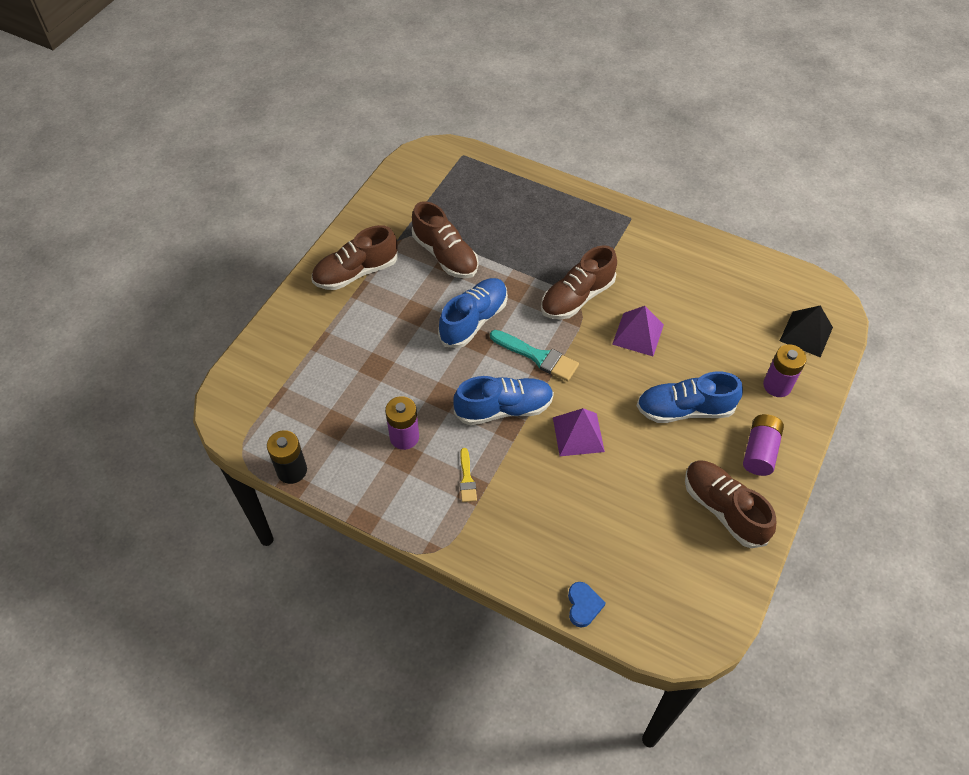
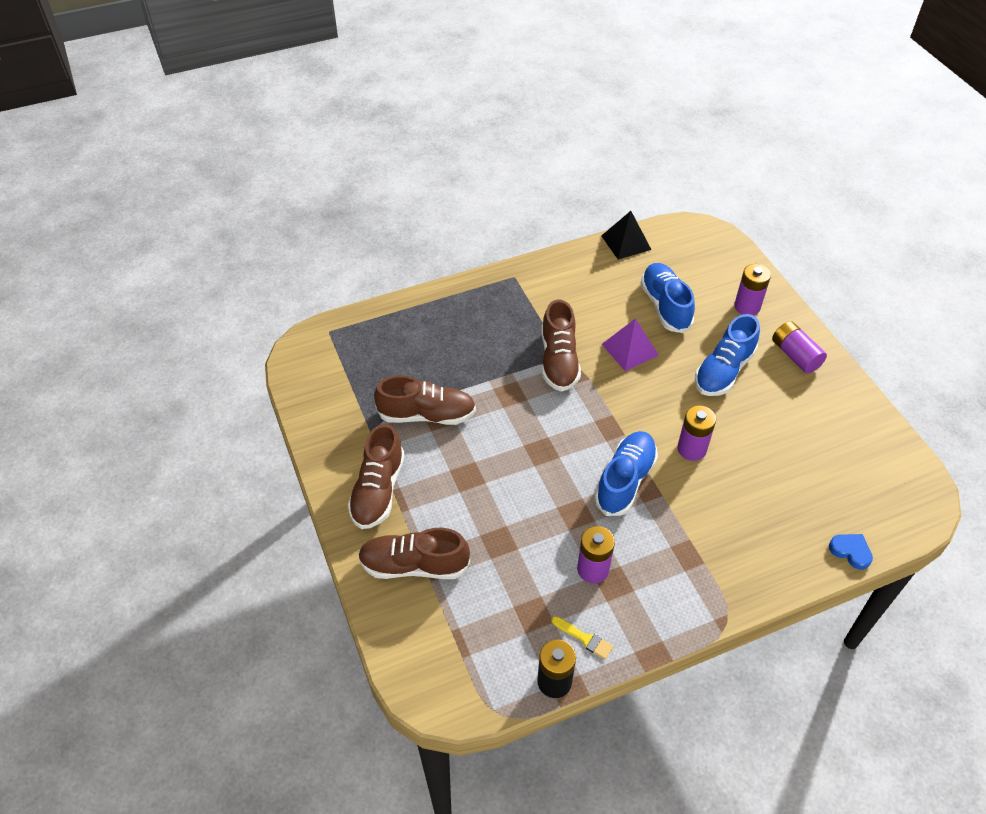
camera: 50 degrees left, 5 degrees down
blue shoe [438,278,508,348] -> blue shoe moved to [641,263,695,333]
yellow brush [460,448,477,502] -> yellow brush moved to [551,616,613,659]
turquoise brush [490,330,579,381] -> none
purple pyramid [553,408,605,456] -> purple battery [677,405,716,461]
brown shoe [685,460,776,548] -> brown shoe moved to [358,528,470,579]
black pyramid [780,306,833,358] -> black pyramid moved to [601,211,652,260]

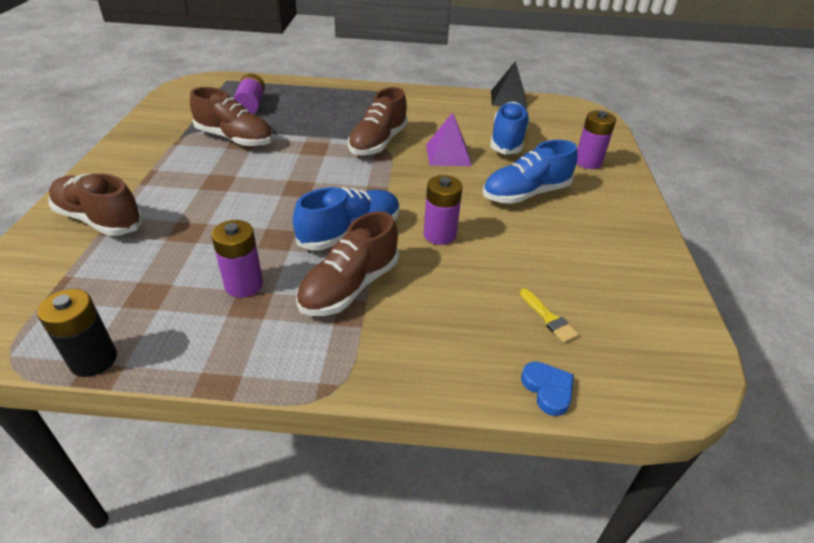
camera: 25 degrees right, 10 degrees down
brown shoe [348,424,405,529] -> brown shoe moved to [296,212,399,316]
yellow brush [551,616,613,659] -> yellow brush moved to [520,289,579,343]
purple battery [772,321,827,373] -> purple battery moved to [234,74,265,114]

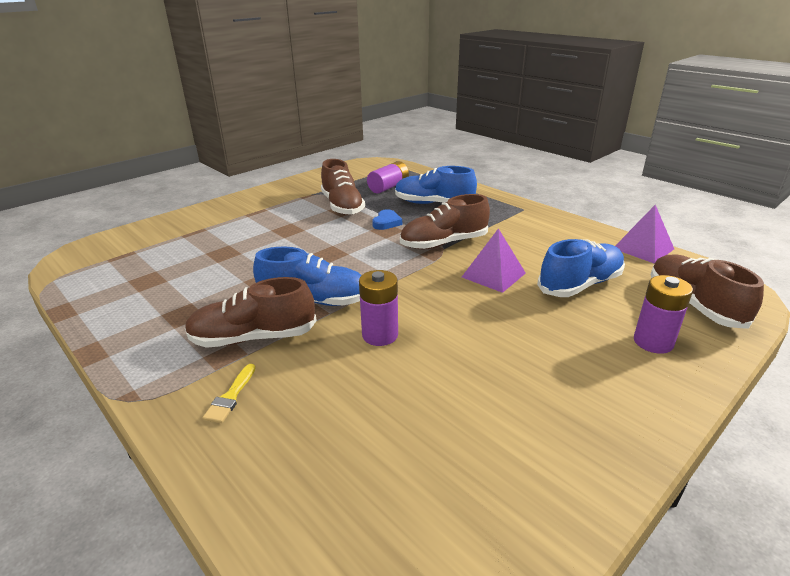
camera: 45 degrees right, 10 degrees down
black battery [37,289,117,377] -> none
brown shoe [48,173,144,236] -> brown shoe moved to [651,255,764,329]
purple battery [211,220,263,298] -> none
blue shoe [482,140,577,204] -> blue shoe moved to [395,166,477,204]
black pyramid [491,61,527,108] -> purple pyramid [615,205,674,264]
yellow brush [520,289,579,343] -> yellow brush moved to [203,364,255,423]
blue heart [521,361,574,416] -> blue heart moved to [372,209,402,230]

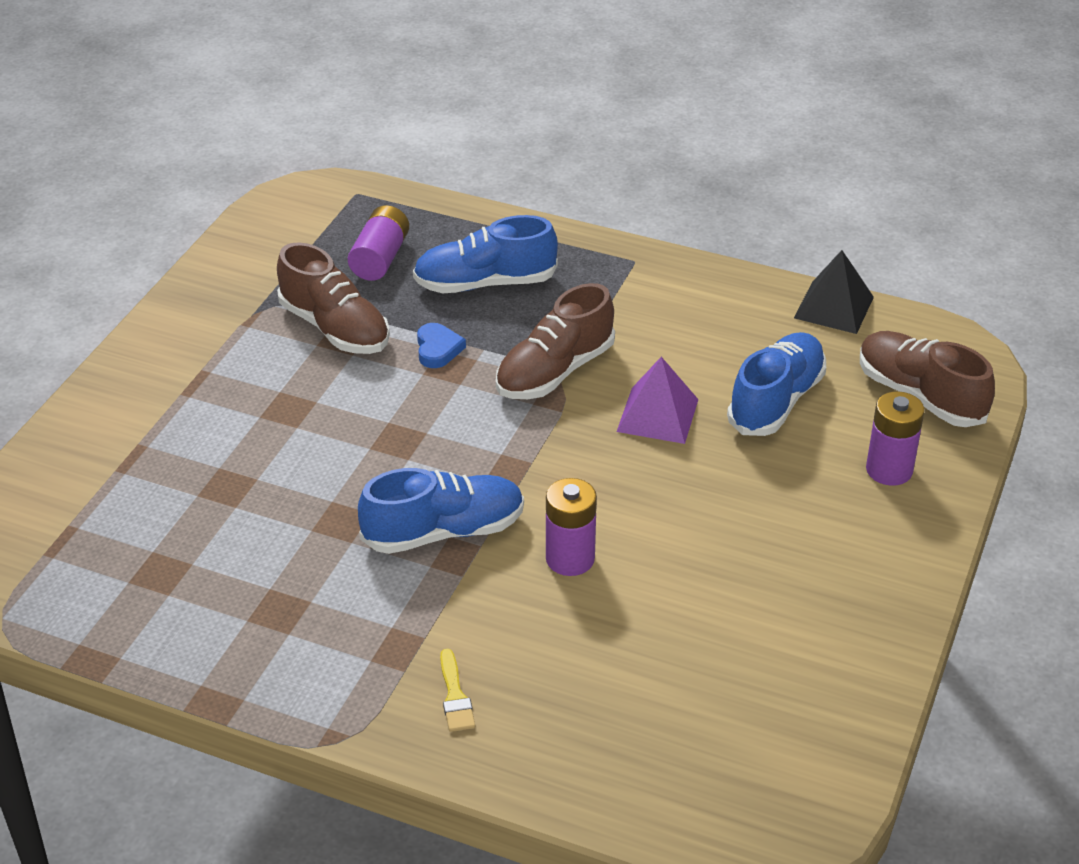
camera: 25 degrees left, 10 degrees up
brown shoe [185,277,317,348] -> none
purple pyramid [615,205,674,264] -> black pyramid [794,250,874,334]

